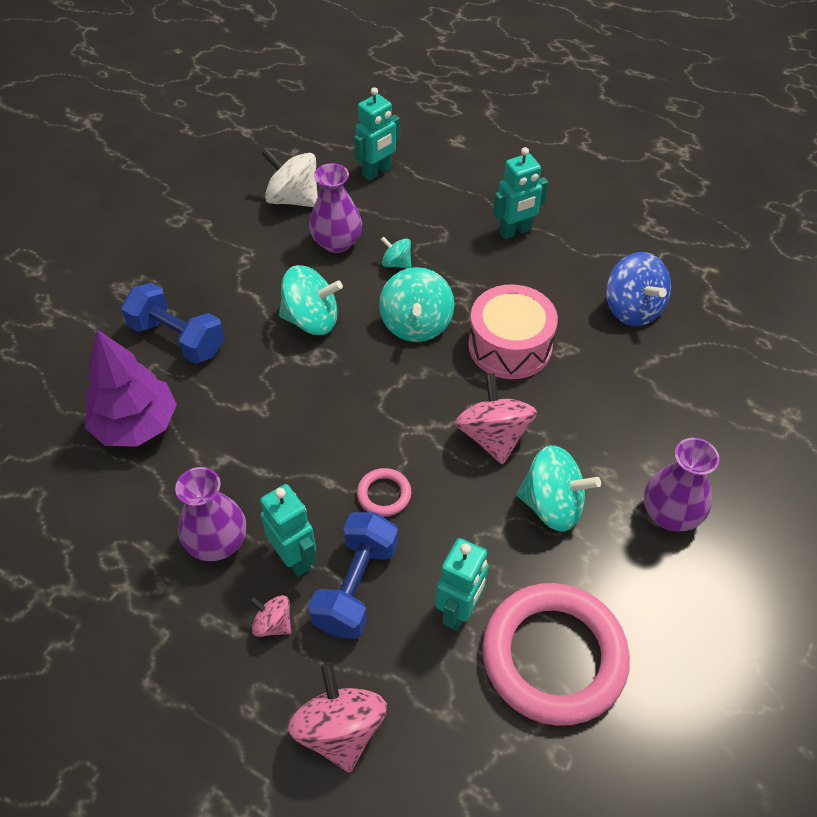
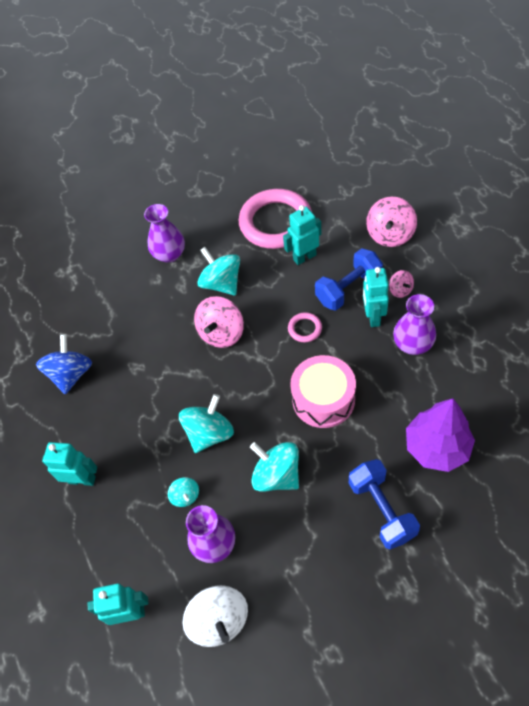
camera: 140 degrees left, 5 degrees up
pink drum [468,284,558,379] -> pink drum moved to [290,355,356,428]

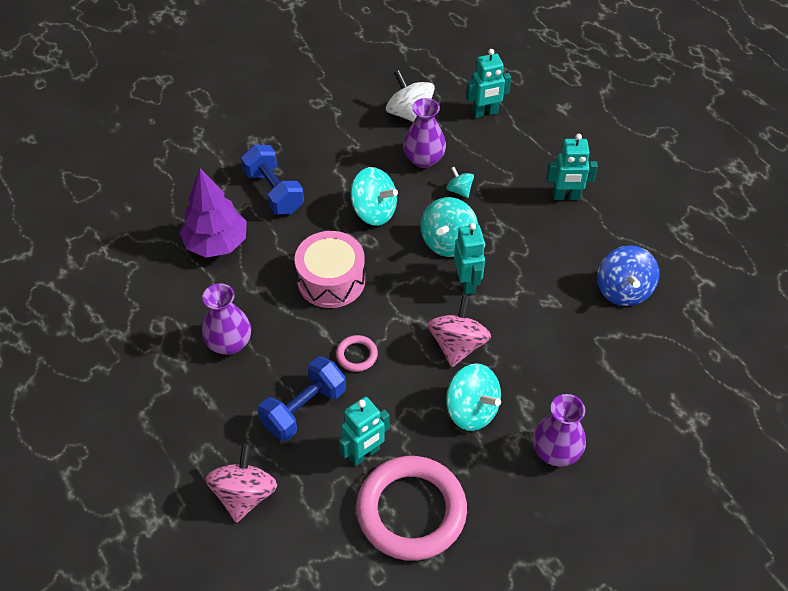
camera: 165 degrees right, 5 degrees down
turquoise robot [363,267,389,327] -> turquoise robot moved to [454,223,485,295]
pink spinning top [389,270,414,298] -> none

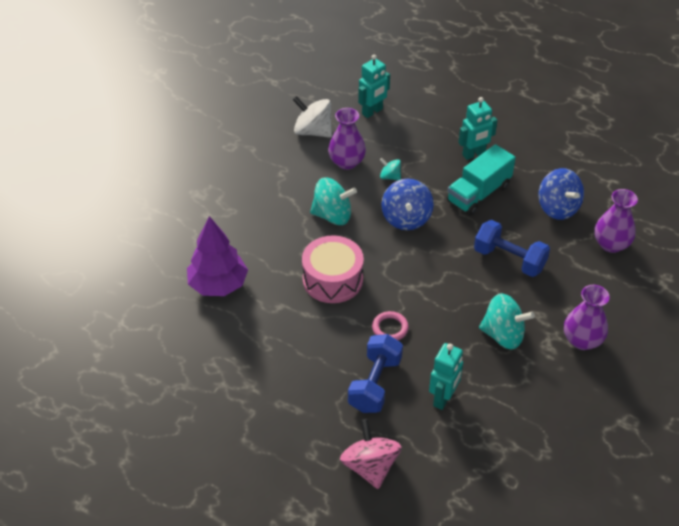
camera: 25 degrees left, 5 degrees down
purple vase [202,283,251,355] -> purple vase moved to [594,189,638,253]
blue dumbbell [241,145,304,215] -> blue dumbbell moved to [474,220,550,277]
pink ring [356,456,467,561] -> none
turquoise spinning top [421,197,478,257] -> blue spinning top [381,179,434,230]
pink spinning top [428,296,491,367] -> none
turquoise robot [454,223,485,295] -> none
none -> turquoise truck [447,144,516,215]

